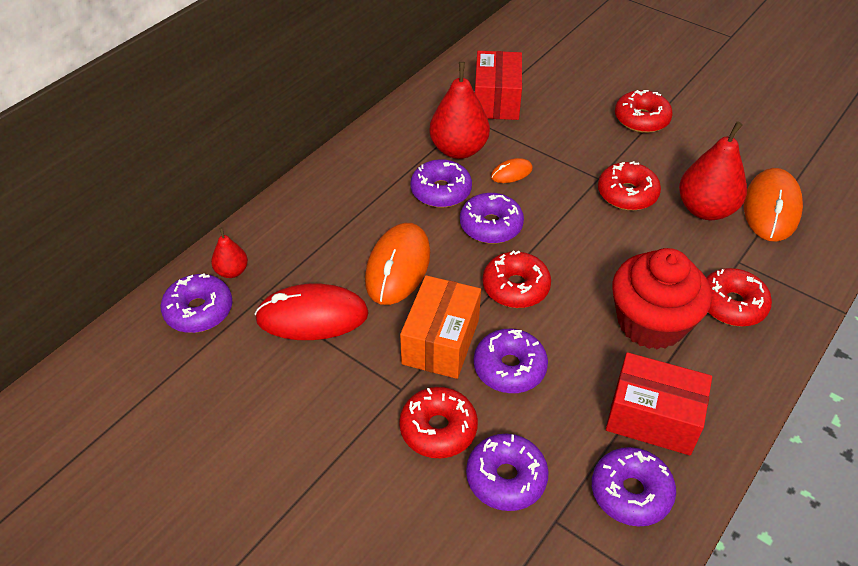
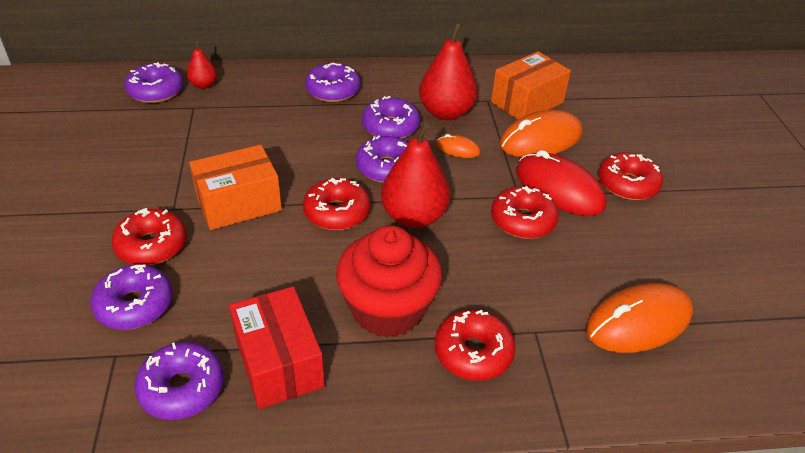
camera: 45 degrees right, 5 degrees down
red mouse [254,283,369,340] -> red mouse moved to [516,150,606,216]
orange mouse [365,223,430,305] -> orange mouse moved to [499,110,582,157]
purple donut [474,329,548,393] -> purple donut moved to [305,63,360,102]
red box [475,51,522,120] -> orange box [491,51,571,120]
red pear [679,121,747,220] -> red pear moved to [381,123,450,228]

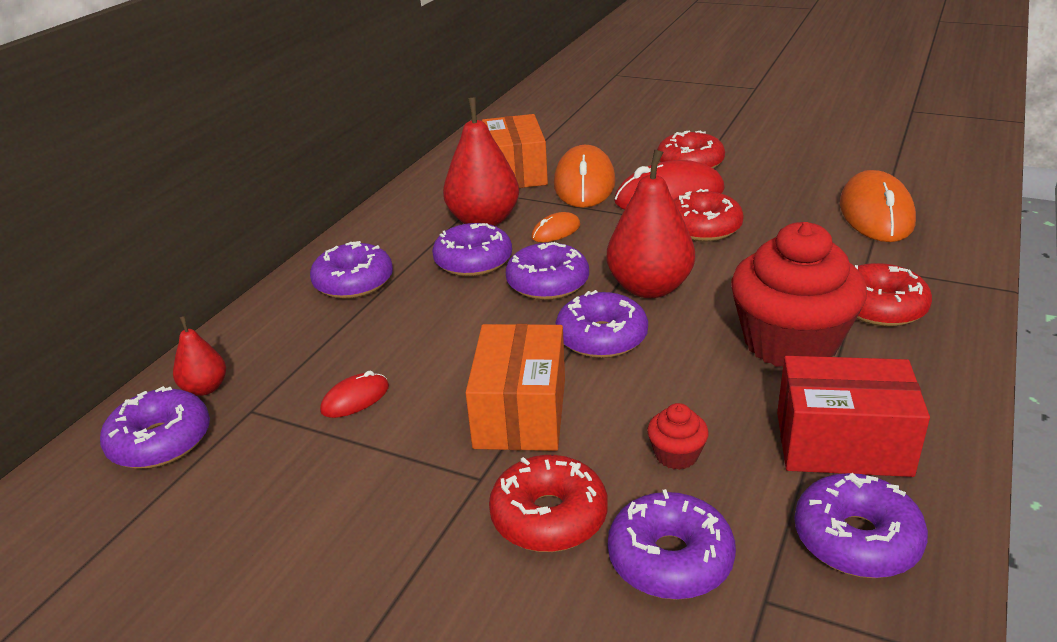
camera: 55 degrees left, 10 degrees down
red donut [303,178,370,230] -> purple donut [555,290,648,358]
none -> red mouse [320,371,389,418]
none -> red cupcake [647,403,709,470]

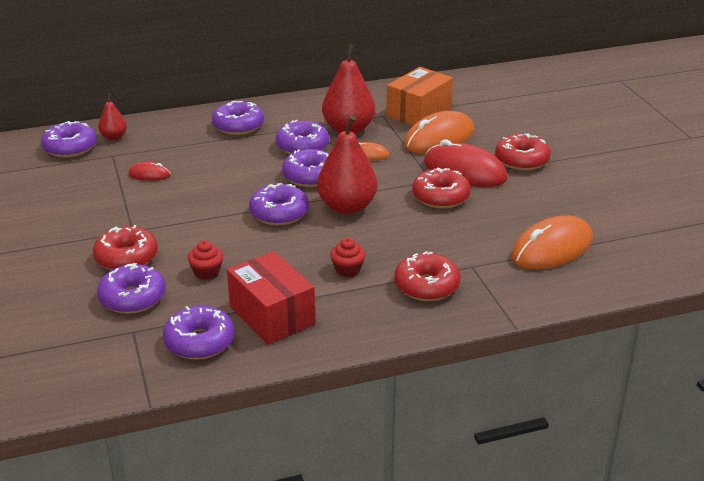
camera: 45 degrees right, 0 degrees up
orange box [465,324,565,451] -> none
red cupcake [731,222,867,367] -> red cupcake [330,238,366,277], size x0.41

